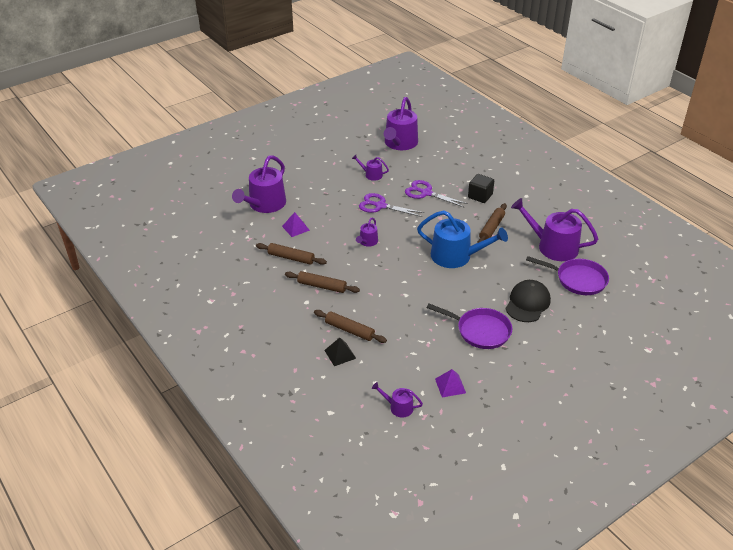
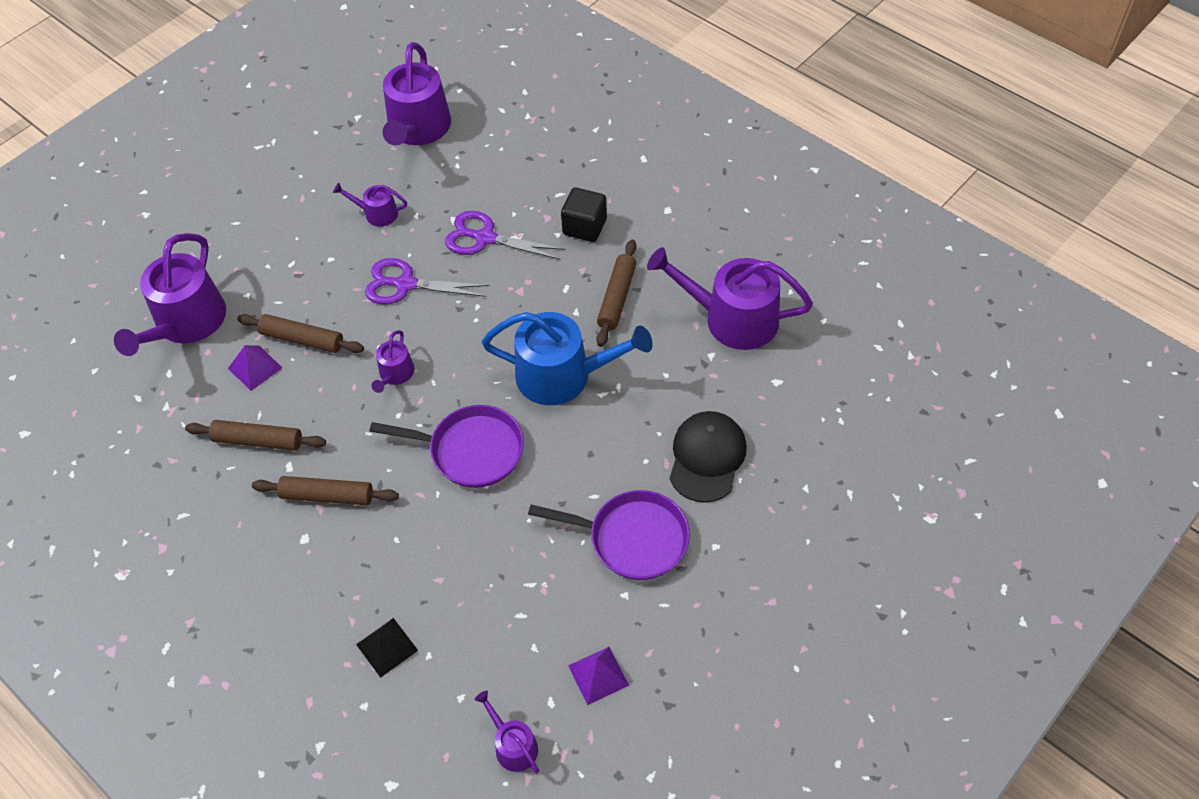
camera: 10 degrees left, 15 degrees up
brown rolling pin [314,310,387,343] -> brown rolling pin moved to [237,314,364,353]
purple watering can [372,382,423,417] -> purple watering can turned 45 degrees clockwise [475,691,539,774]
purple pan [526,256,609,295] -> purple pan moved to [369,405,524,488]

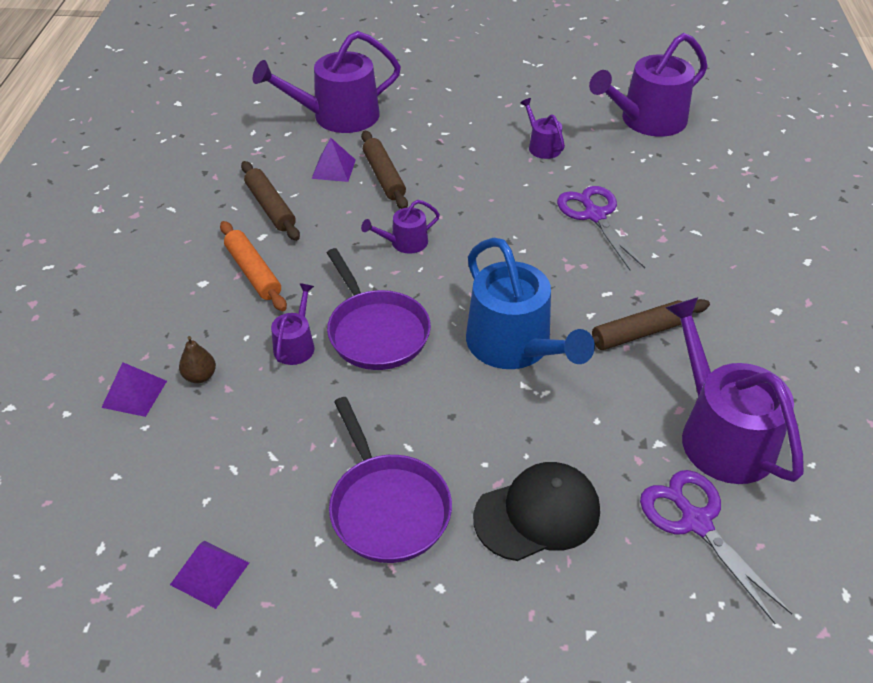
camera: 50 degrees right, 10 degrees down
brown rolling pin [252,476,399,505] -> orange rolling pin [220,221,287,311]
black pyramid [356,618,418,678] -> purple pyramid [101,362,167,417]
purple scissors [365,258,489,305] -> purple scissors moved to [640,470,792,624]
purple watering can [475,691,539,774] -> purple watering can moved to [271,283,314,365]
black cube [561,187,607,242] -> none
none -> brown pear [179,336,216,383]

